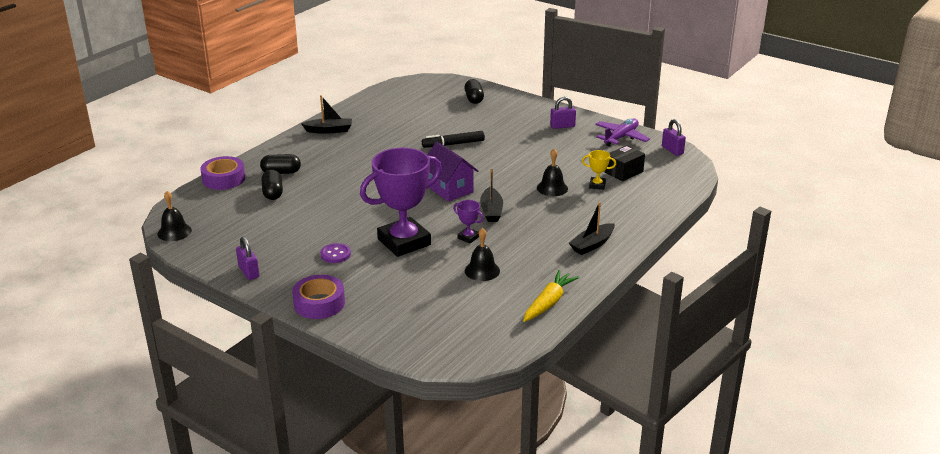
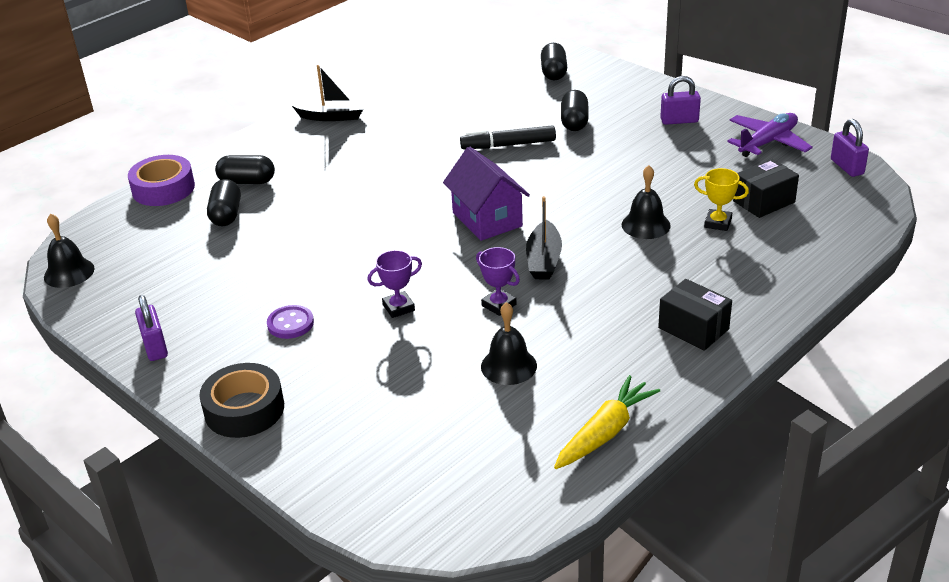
camera: 10 degrees right, 5 degrees up
purple tape [292,275,345,319] -> black tape [199,363,284,438]
purple trophy [360,148,442,257] -> purple trophy [367,250,422,318], size x0.41
black boat [569,202,615,255] -> black box [658,279,732,351]
none -> black capsule [561,90,589,131]

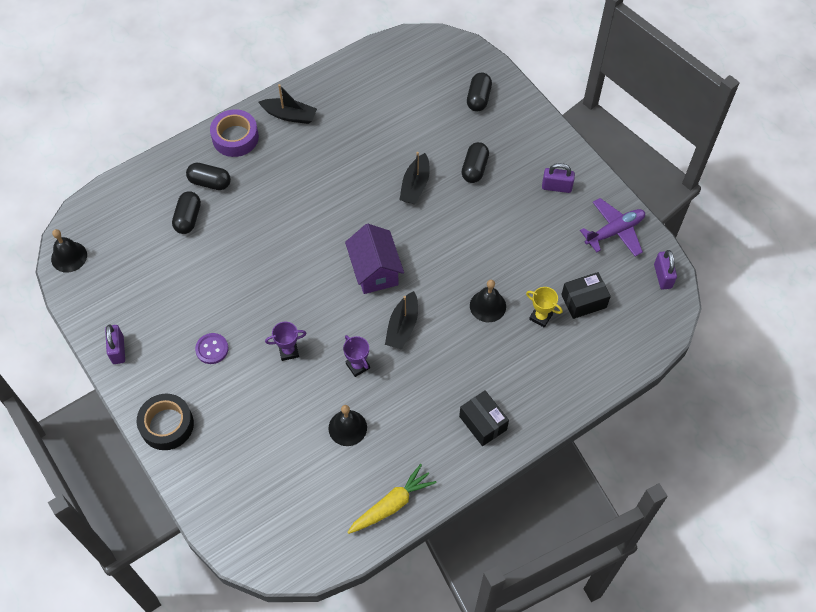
camera: 10 degrees right, 25 degrees up
purple tape [128,155,195,206] -> purple tape moved to [210,109,259,157]
black marker [460,125,556,149] -> black boat [399,152,430,204]

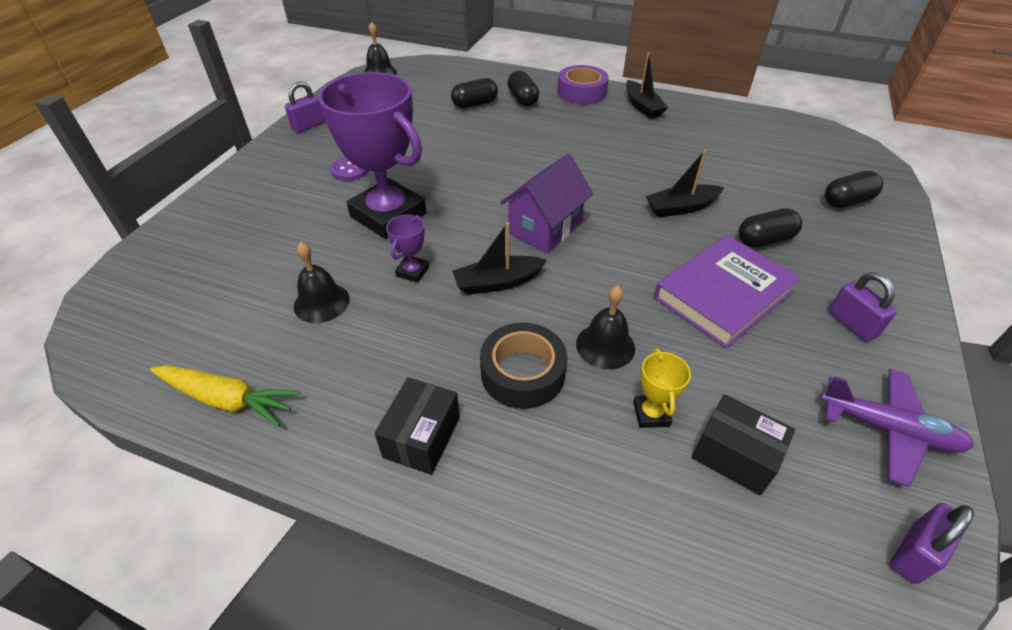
camera: 55 degrees right, 15 degrees down
black tape [137,394,194,450] -> black tape moved to [480,323,567,409]
purple trophy [265,322,306,361] -> purple trophy [318,72,426,239], size x2.44
none -> purple book [654,235,801,348]

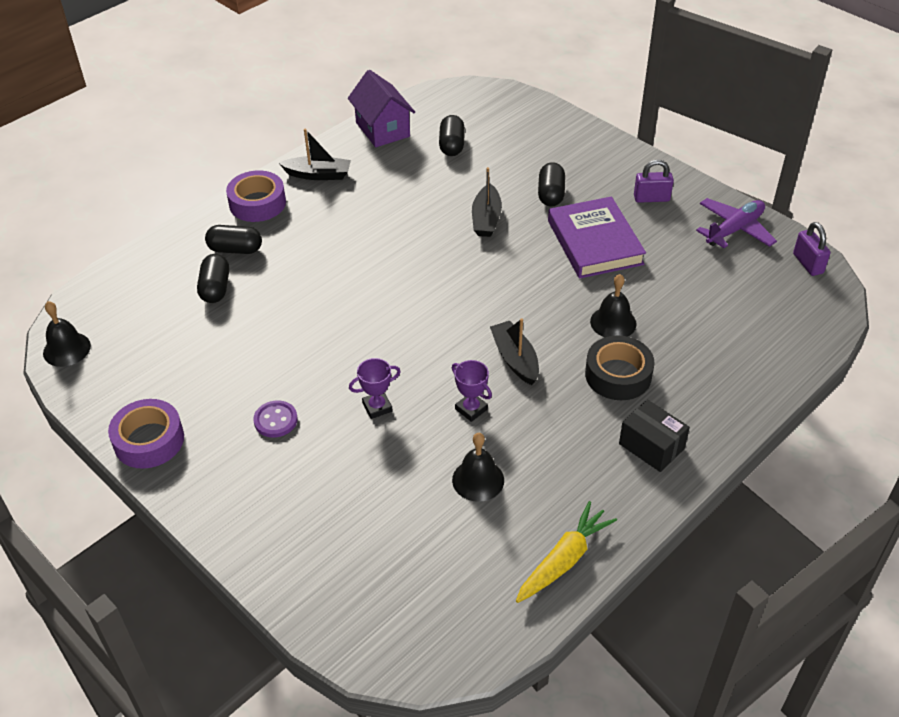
camera: 65 degrees left, 0 degrees up
purple padlock [285,81,325,133] -> purple tape [108,399,184,469]
purple trophy [318,72,426,239] -> purple trophy [349,358,401,419], size x0.41
black boat [452,222,547,295] -> black boat turned 150 degrees clockwise [490,318,539,385]
purple house [500,154,593,253] -> purple house moved to [348,70,415,147]
yellow trophy [633,349,691,428] -> none
black box [692,394,795,495] -> none
black capsule [825,171,883,208] -> black capsule moved to [439,115,465,156]

